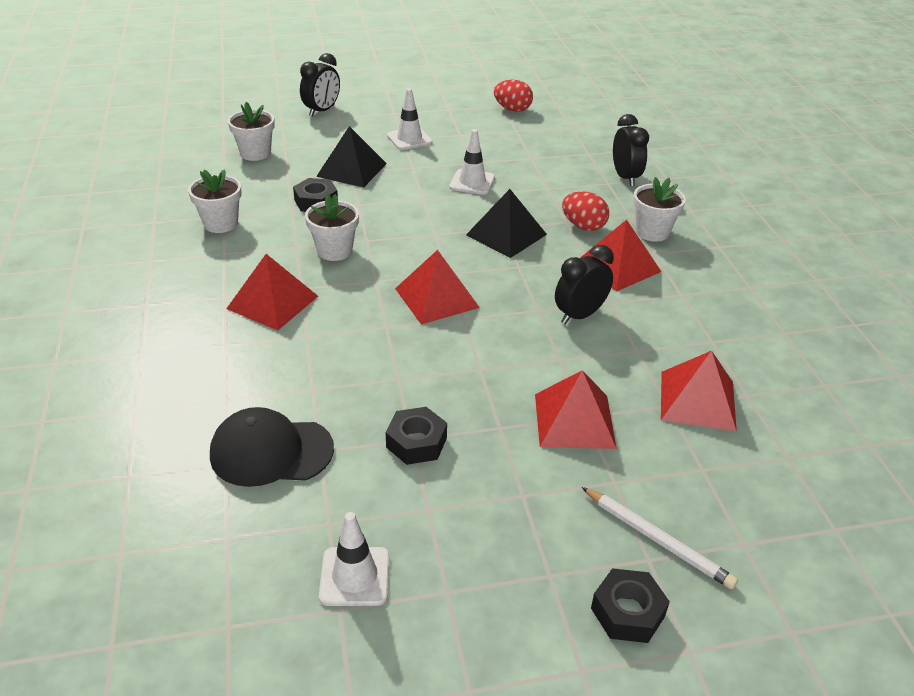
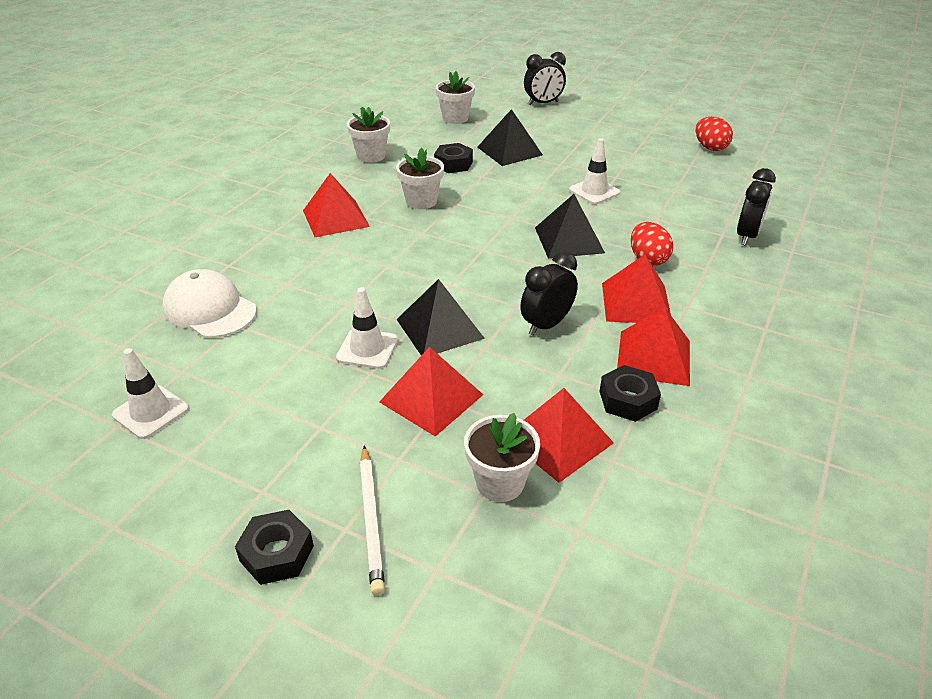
camera: 40 degrees right, 0 degrees up
black cap [210,407,334,487] -> white cap [162,269,257,338]
black nut [386,407,447,465] -> black nut moved to [599,365,661,422]
white traffic cone [387,88,433,150] -> white traffic cone moved to [336,287,398,369]
red pyramid [395,250,480,324] -> red pyramid moved to [617,307,690,386]
black clock [555,245,614,324] -> black clock turned 45 degrees counterclockwise [520,251,578,336]
white flower pot [633,177,686,242] -> white flower pot moved to [464,413,540,502]
none -> black pyramid [396,279,485,355]

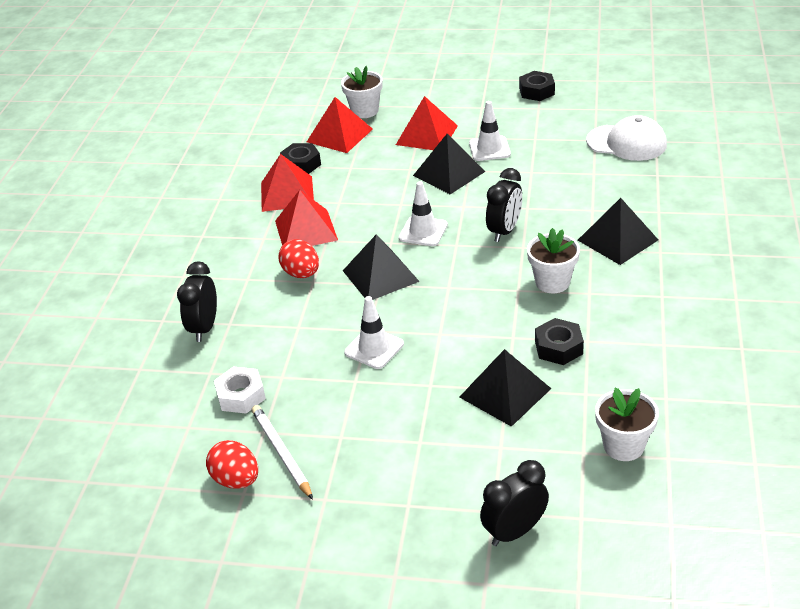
camera: 165 degrees right, 0 degrees up
white traffic cone [112,348,189,439] -> white traffic cone moved to [399,181,448,246]
black nut [235,510,314,585] -> black nut moved to [519,71,555,101]
red pyramid [303,173,370,237] -> black pyramid [578,198,658,265]
white flower pot [347,107,390,163] -> none
white pencil [360,446,385,595] -> white pencil moved to [252,405,313,500]
black clock [520,251,578,336] -> black clock moved to [486,168,522,242]
none -> white nut [214,367,266,414]

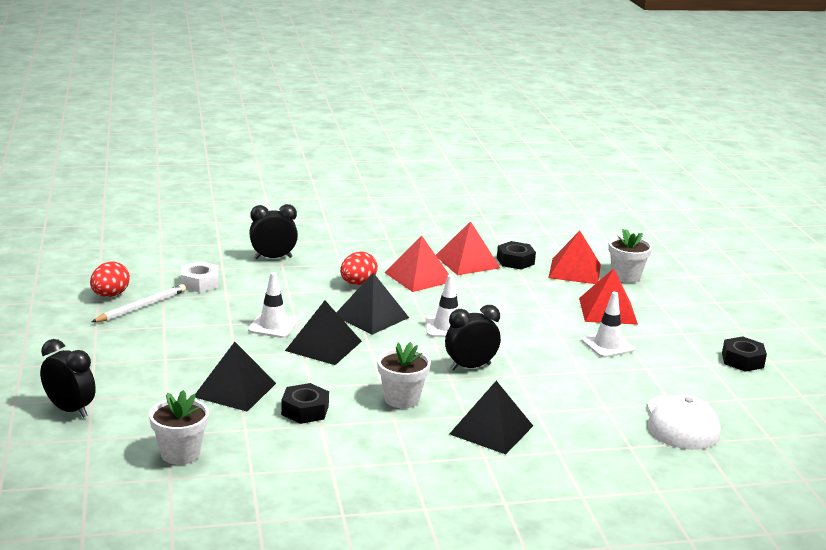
camera: 65 degrees right, 15 degrees down
black pyramid [413,134,486,194] -> black pyramid moved to [285,301,362,365]
black clock [486,168,522,242] -> black clock turned 150 degrees clockwise [445,305,501,371]

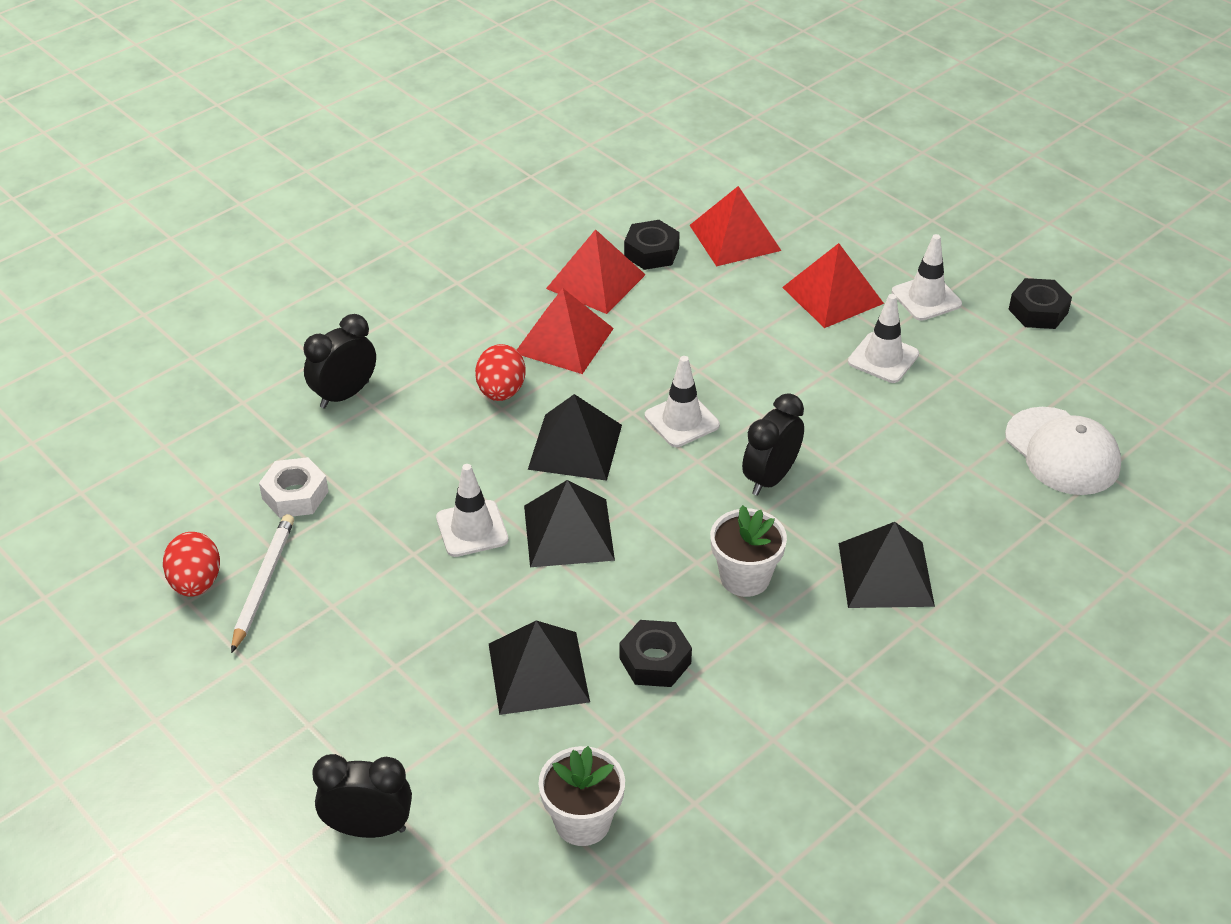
camera: 30 degrees left, 20 degrees up
white flower pot [608,229,652,283] -> none
none -> white traffic cone [892,234,962,321]

